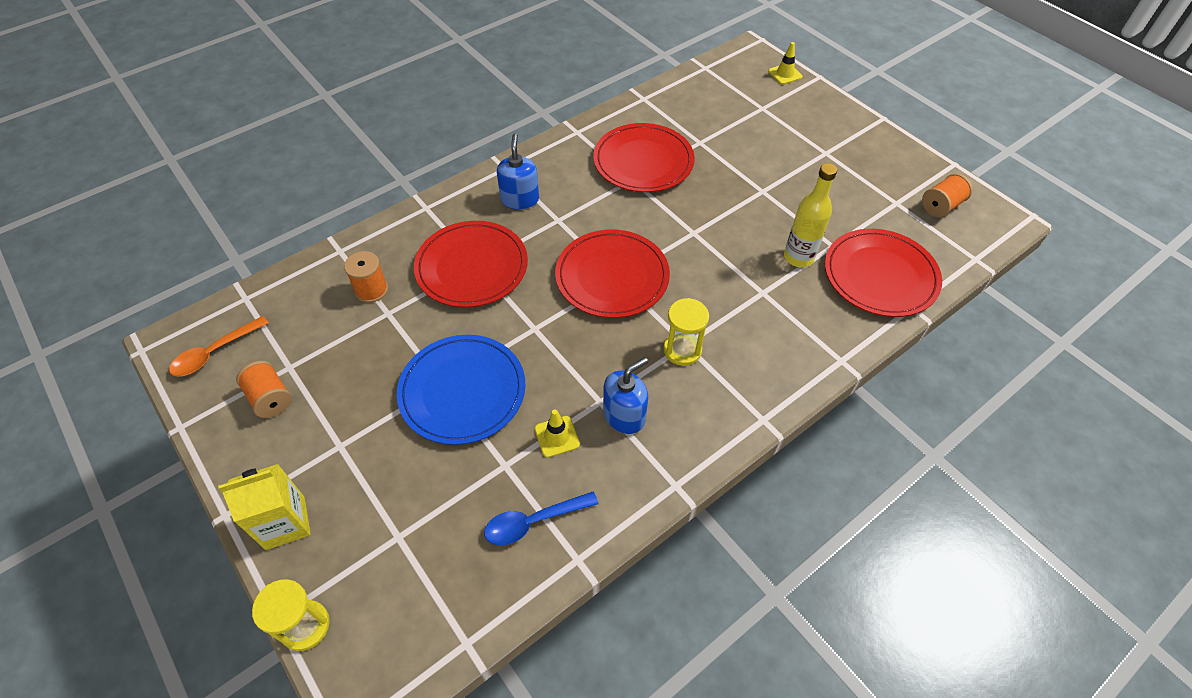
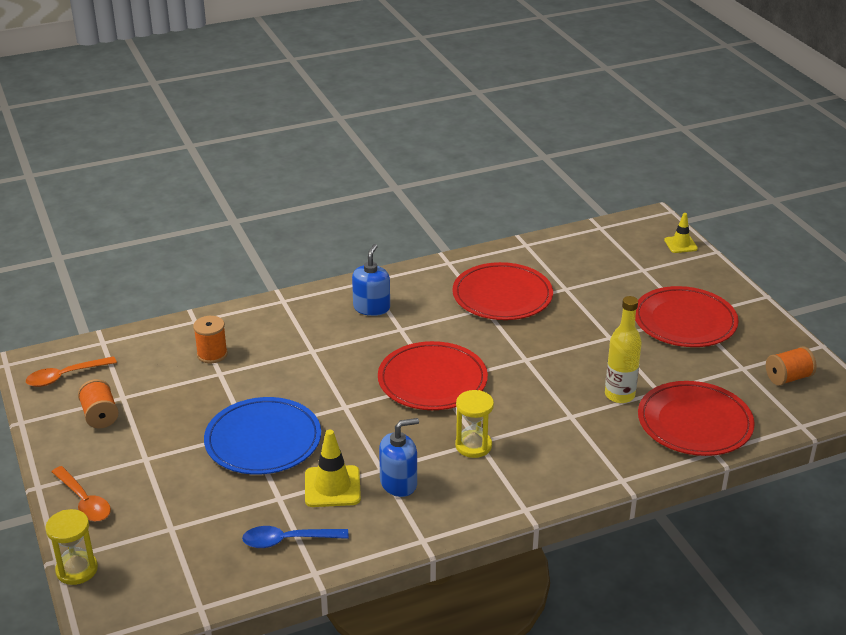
camera: 15 degrees right, 20 degrees down
yellow carton [218,464,311,550] -> orange spoon [52,466,111,521]
red plate [414,221,528,307] -> red plate moved to [635,286,739,347]
yellow traffic cone [535,409,580,458] -> yellow traffic cone [305,430,361,507], size x1.55

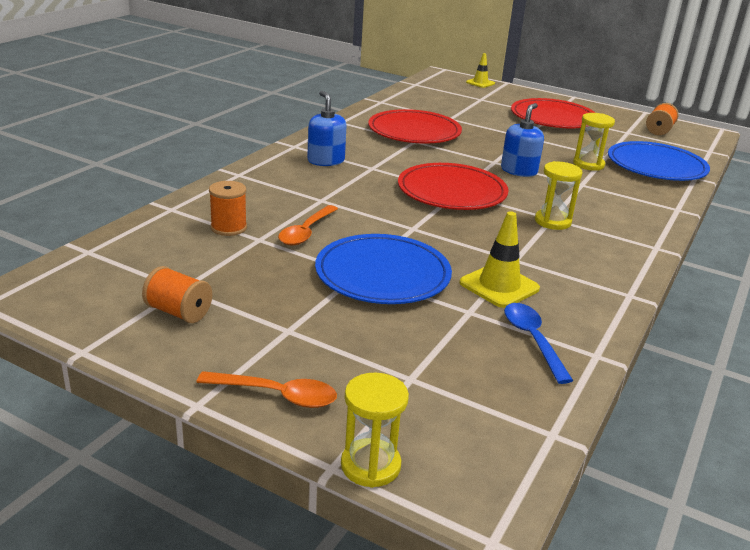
camera: 40 degrees left, 5 degrees down
orange spoon [26,356,117,387] -> orange spoon moved to [278,205,338,246]
blue spoon [242,526,349,548] -> blue spoon turned 120 degrees clockwise [504,303,573,384]
blue soap dispenser [379,418,419,497] -> blue soap dispenser moved to [501,103,544,177]
yellow bottle [605,296,642,403] -> yellow hourglass [573,113,615,171]
red plate [638,381,755,456] -> blue plate [608,141,710,181]

